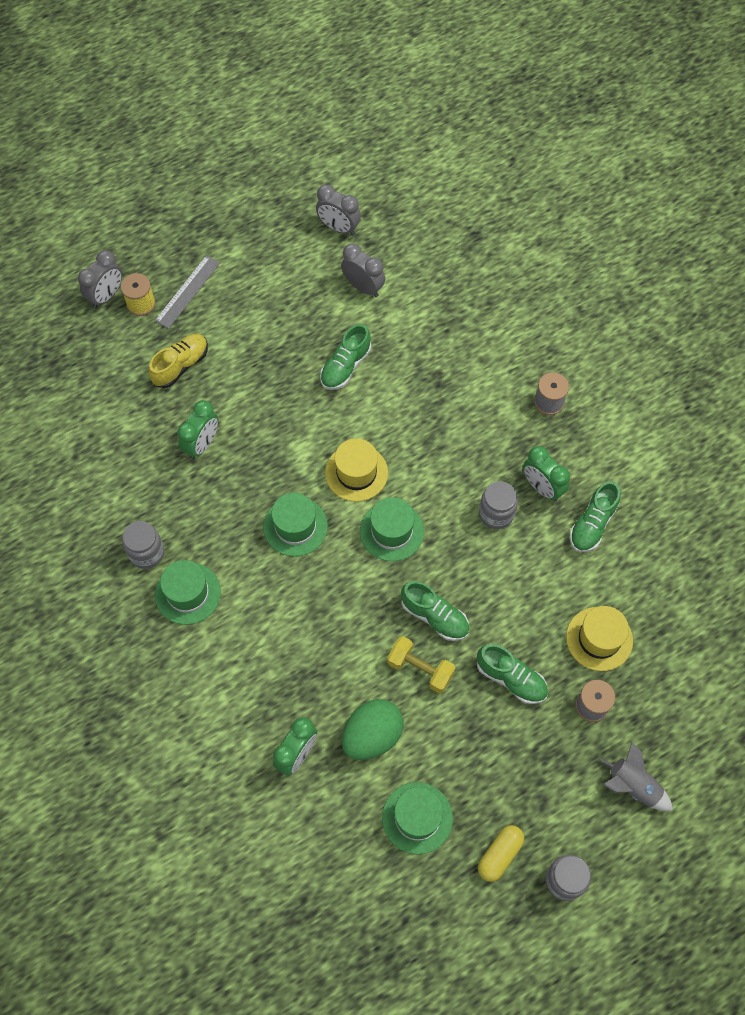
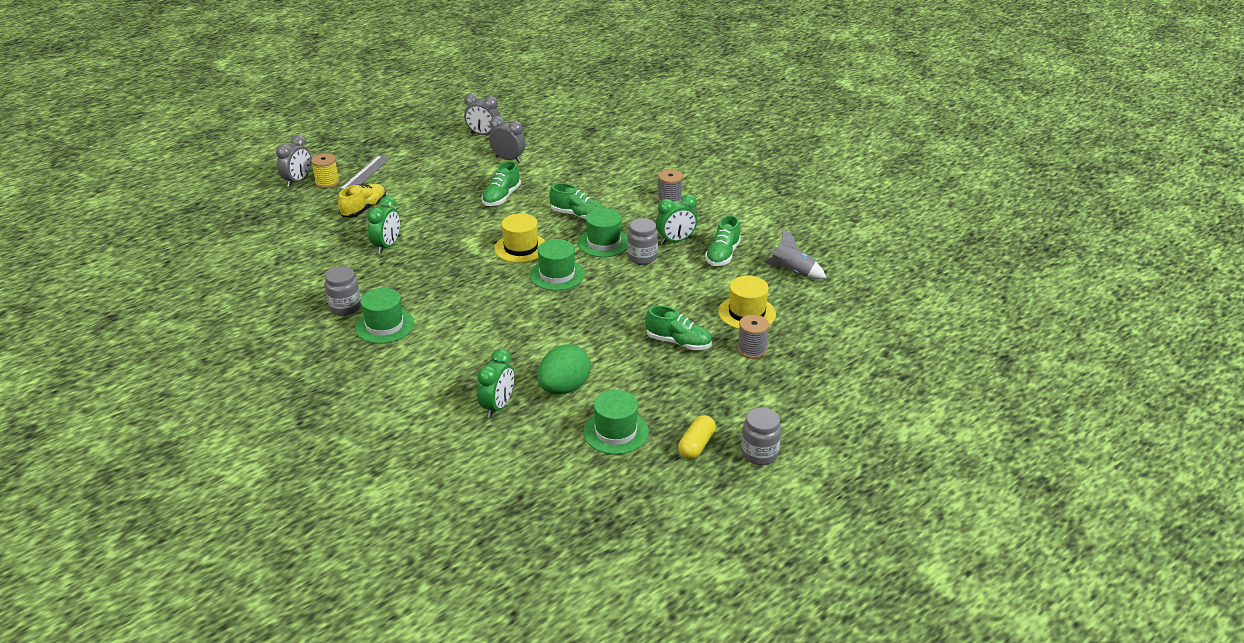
camera: 10 degrees left, 30 degrees down
green hat [263,493,328,557] -> green hat moved to [578,208,628,257]
yellow dumbbell [387,636,455,694] -> none
green shoe [401,581,470,641] -> green shoe moved to [549,183,604,220]
green clock [523,446,570,501] -> green clock turned 60 degrees counterclockwise [656,194,698,244]
grey rocket [600,742,673,811] -> grey rocket moved to [763,228,826,279]

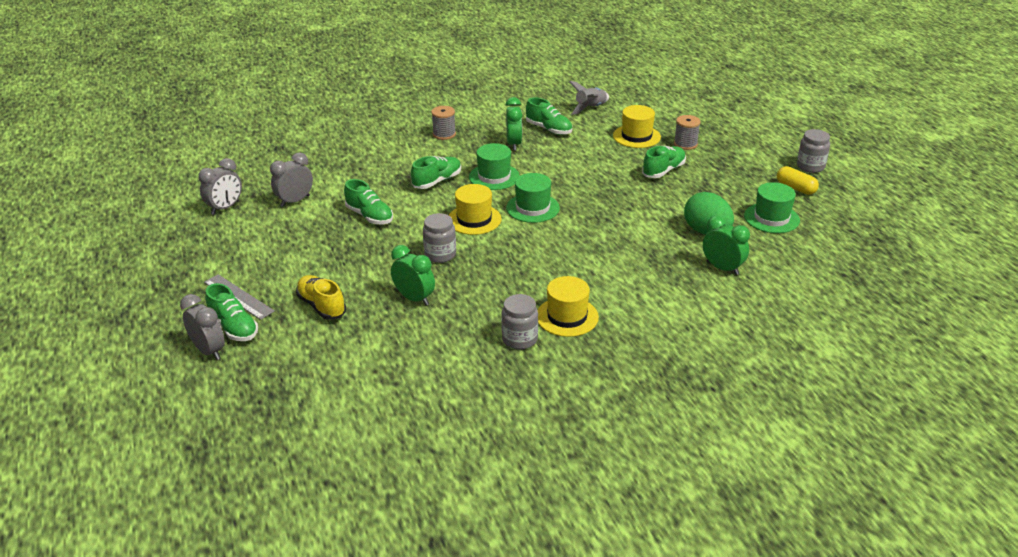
camera: 70 degrees left, 0 degrees up
yellow spool [311,153,339,188] -> green shoe [205,283,258,341]
green hat [355,288,414,343] -> yellow hat [538,276,599,337]
grey jar [627,218,658,265] -> grey jar moved to [423,213,456,263]

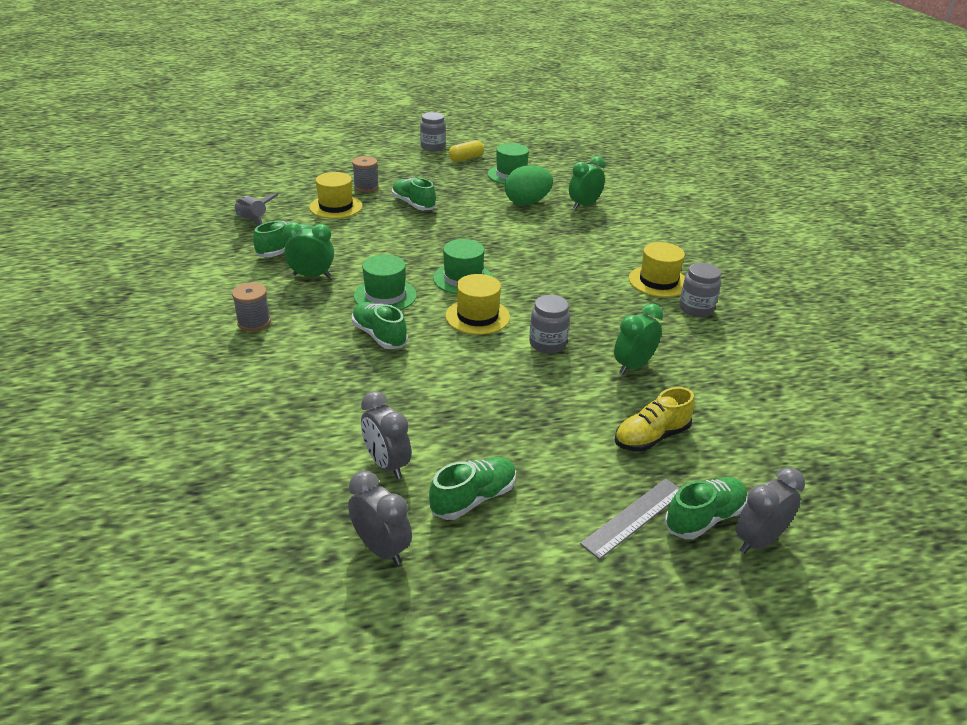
camera: 85 degrees left, 0 degrees up
green shoe [344,179,393,224] -> green shoe moved to [429,457,516,520]

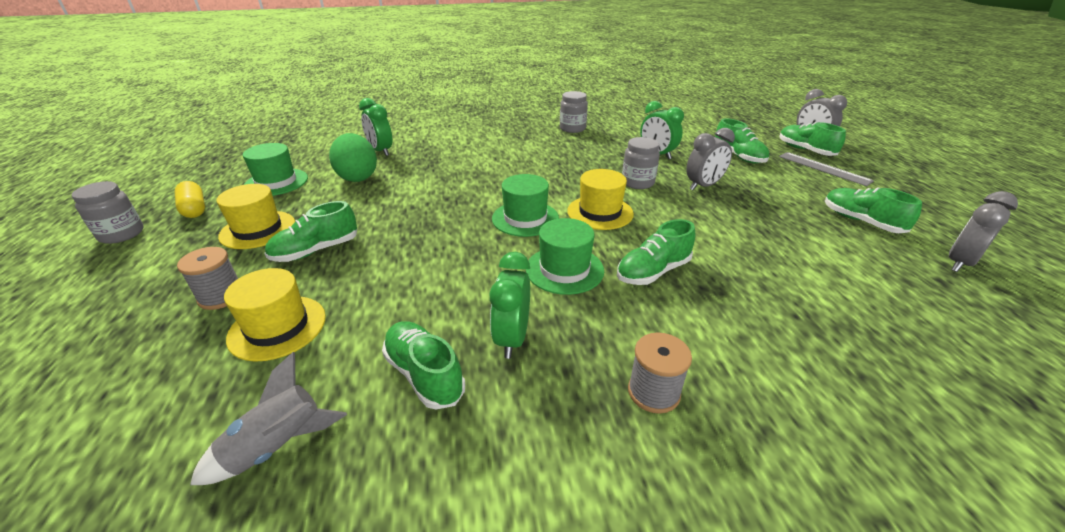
camera: 85 degrees left, 0 degrees up
grey clock [361,391,411,479] -> grey clock moved to [686,128,735,190]
yellow shoe [615,387,695,452] -> green shoe [715,118,769,164]
yellow hat [629,242,685,297] -> yellow hat moved to [216,184,295,249]

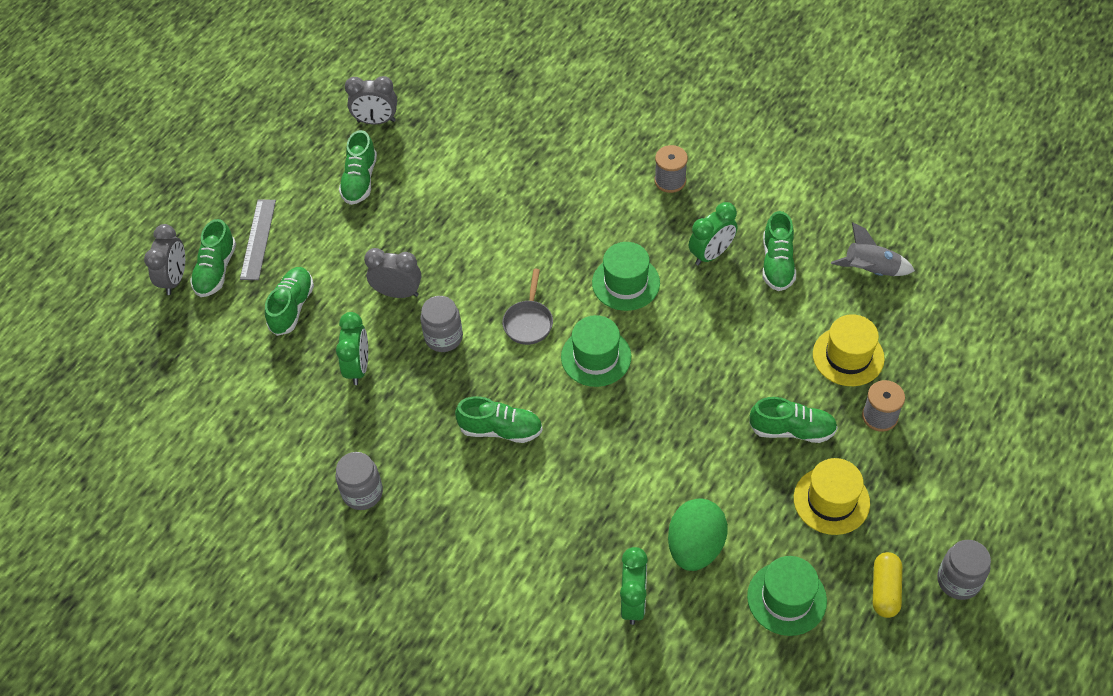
camera: 135 degrees left, 20 degrees up
yellow hat [567,169,634,230] -> grey pan [502,269,553,345]
green shoe [617,219,695,285] -> green shoe moved to [455,396,543,443]

